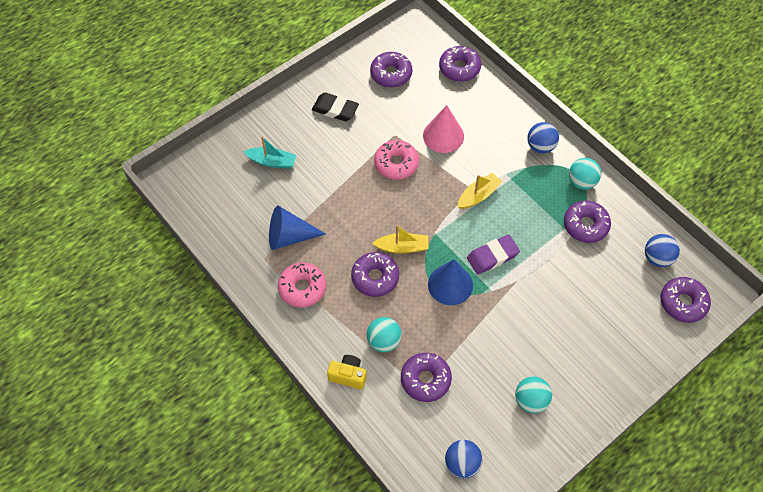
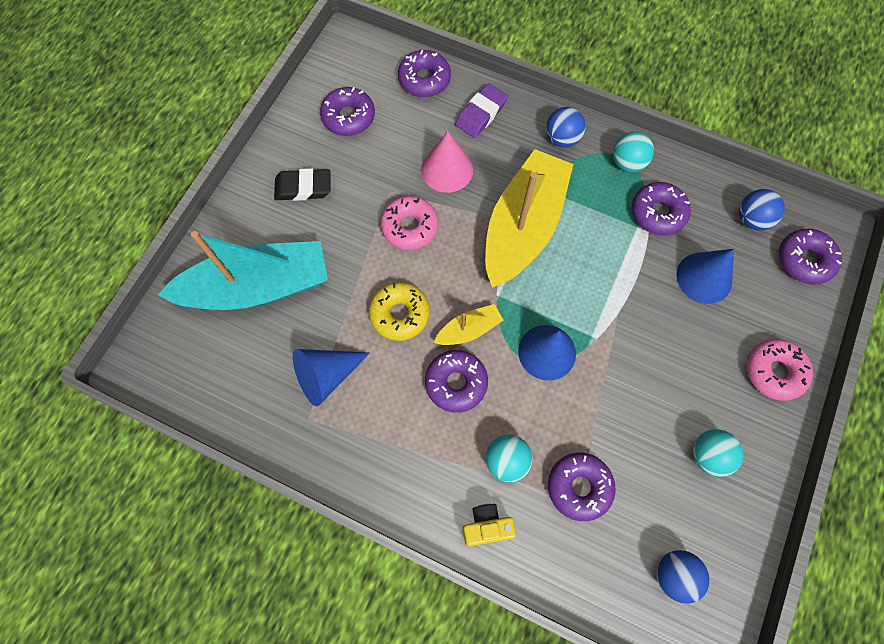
camera: 25 degrees left, 10 degrees up
turquoise boat [243,136,296,169] -> turquoise boat [158,231,328,310], size x2.27
pink donut [278,262,326,308] -> pink donut moved to [747,339,813,401]
yellow boat [458,172,502,209] -> yellow boat [485,149,573,288], size x2.27
purple eraser [467,235,520,275] -> purple eraser moved to [455,83,508,138]
none -> yellow donut [369,282,430,341]
none -> blue cone [676,249,734,304]

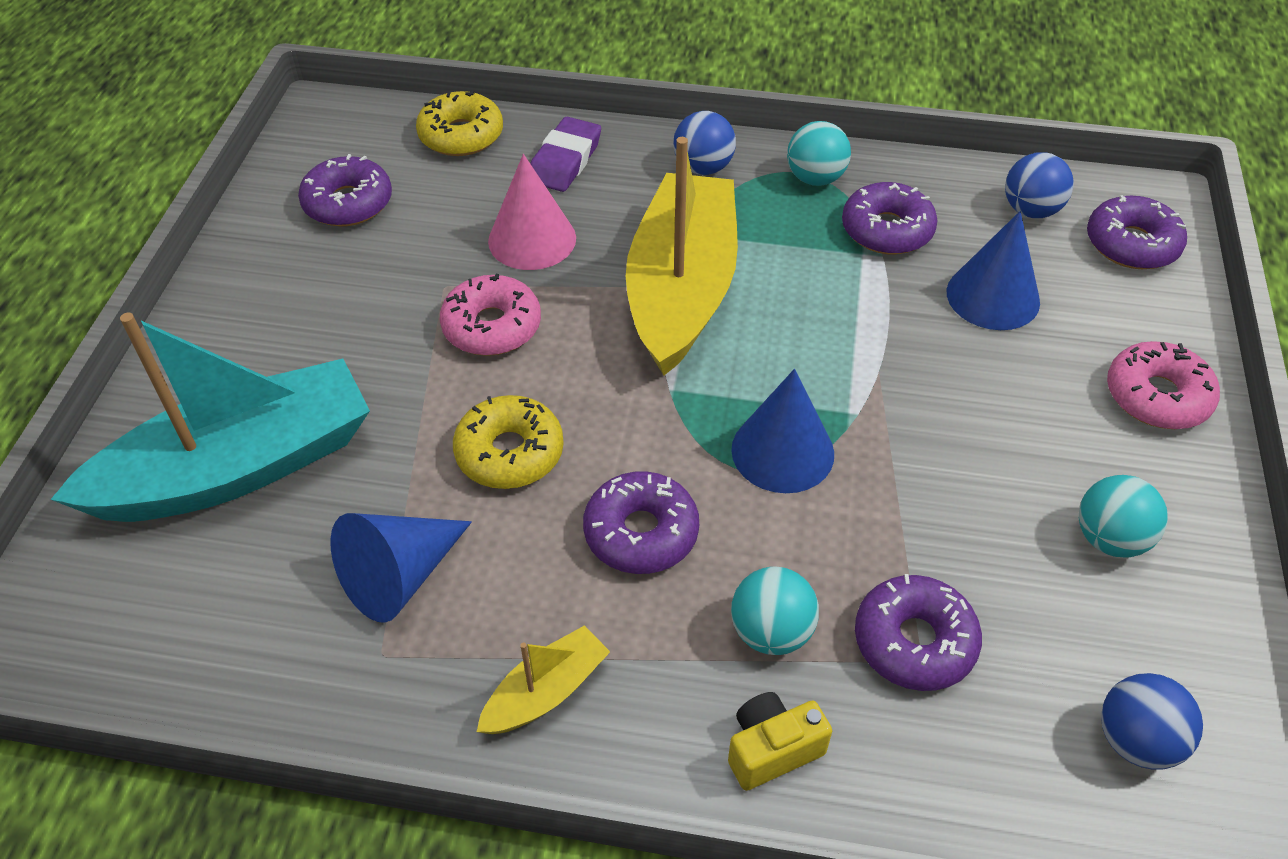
camera: 15 degrees left, 20 degrees down
black eraser [274,168,331,201] -> none
purple donut [398,50,451,97] -> yellow donut [416,91,503,156]
yellow boat [434,304,503,345] -> yellow boat moved to [477,625,610,734]

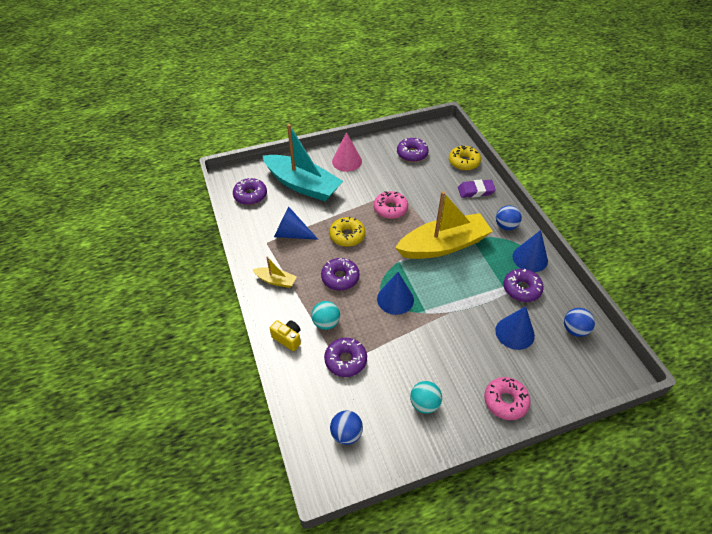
camera: 60 degrees right, 0 degrees up
pink cone [488,154,576,270] -> pink cone moved to [332,132,362,172]
turquoise ball [787,121,851,186] -> blue cone [512,230,548,272]
purple donut [1087,195,1187,269] -> purple donut moved to [233,178,267,205]

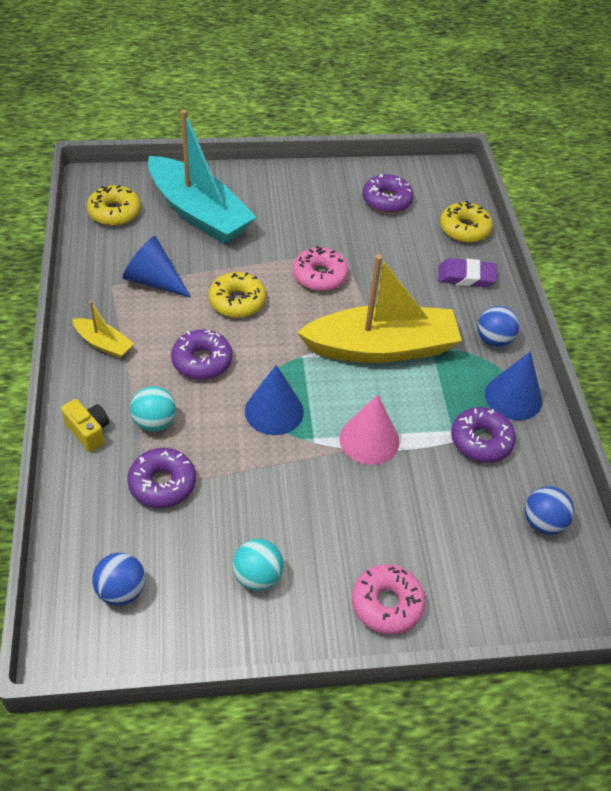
camera: 10 degrees right, 0 degrees up
purple donut [233,178,267,205] -> yellow donut [87,185,141,226]
pink cone [332,132,362,172] -> pink cone moved to [340,394,400,465]
blue cone [495,306,535,350] -> none

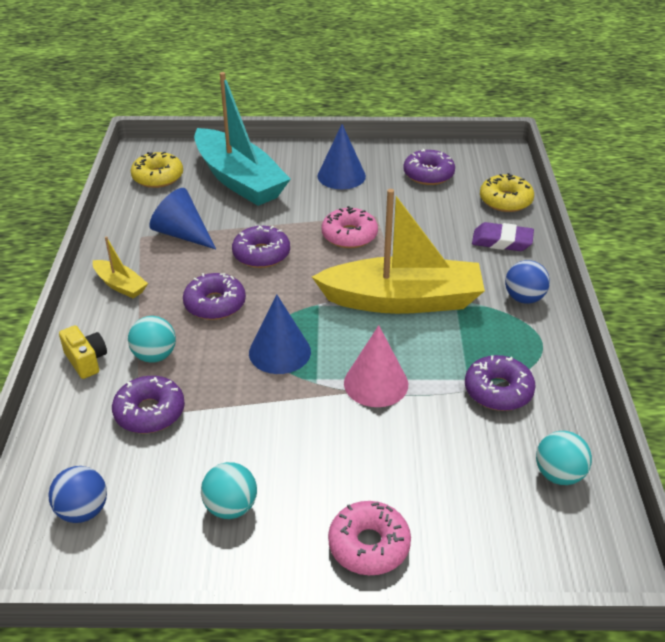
camera: 10 degrees right, 10 degrees down
yellow donut [208,272,266,318] -> purple donut [232,226,290,268]
blue cone [485,351,542,420] -> blue cone moved to [317,124,366,189]
blue ball [525,486,574,535] -> turquoise ball [536,431,592,485]

